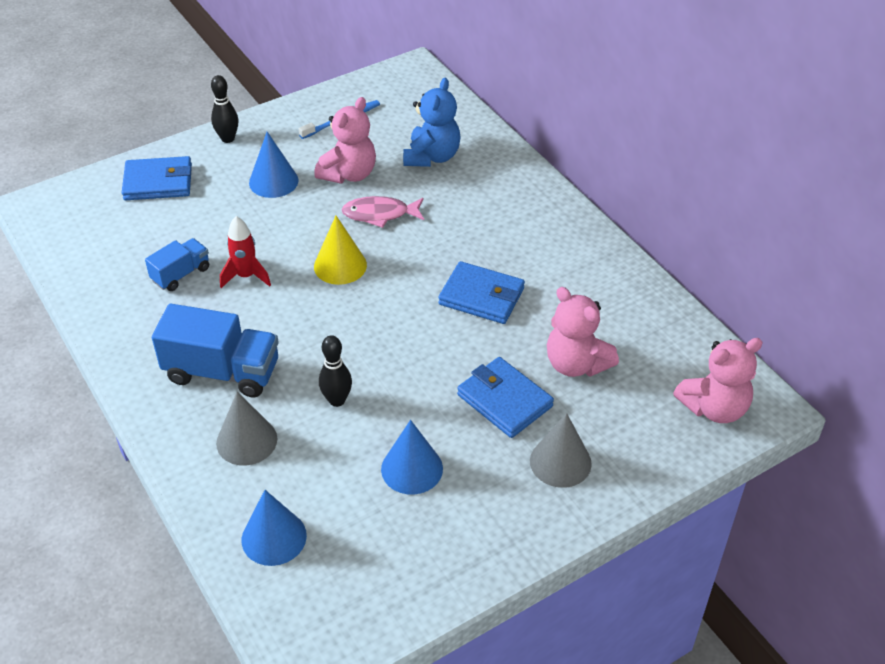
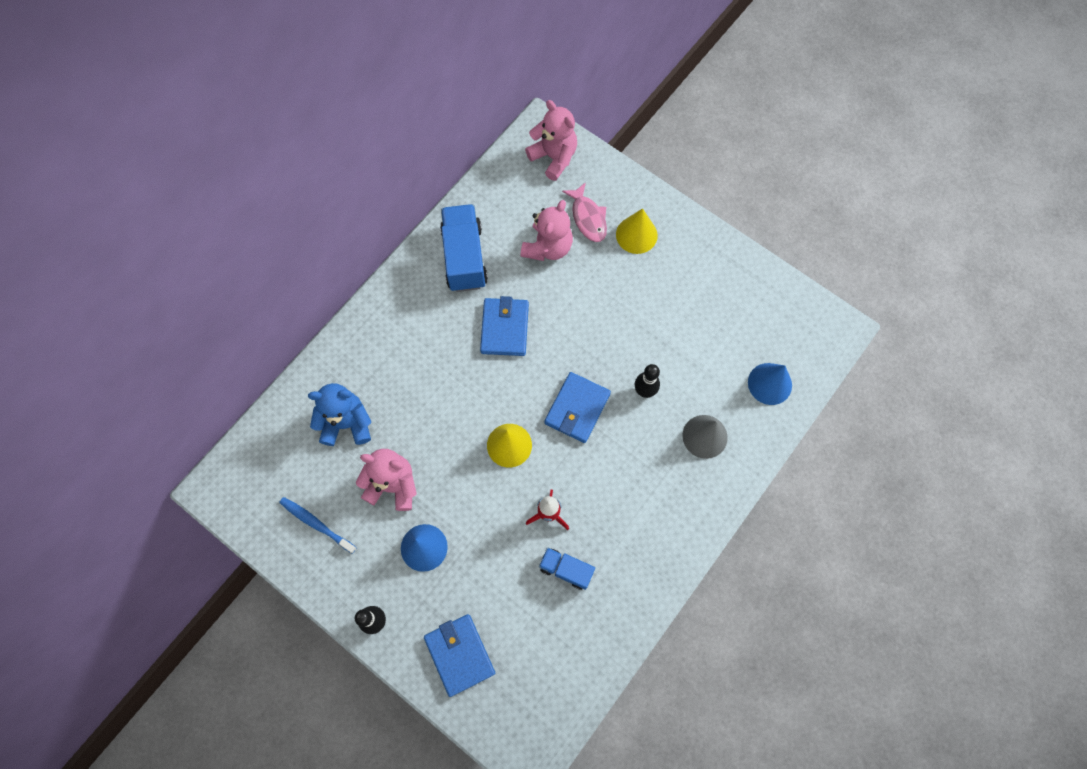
camera: 110 degrees left, 25 degrees up
blue truck [152,304,279,397] -> blue truck moved to [440,204,488,292]
pink fish [342,196,424,228] -> pink fish moved to [562,182,607,242]
blue cone [381,420,443,495] -> none
blue wallet [457,357,554,438] -> blue wallet moved to [544,372,611,443]
grey cone [530,413,592,488] -> yellow cone [616,208,658,254]

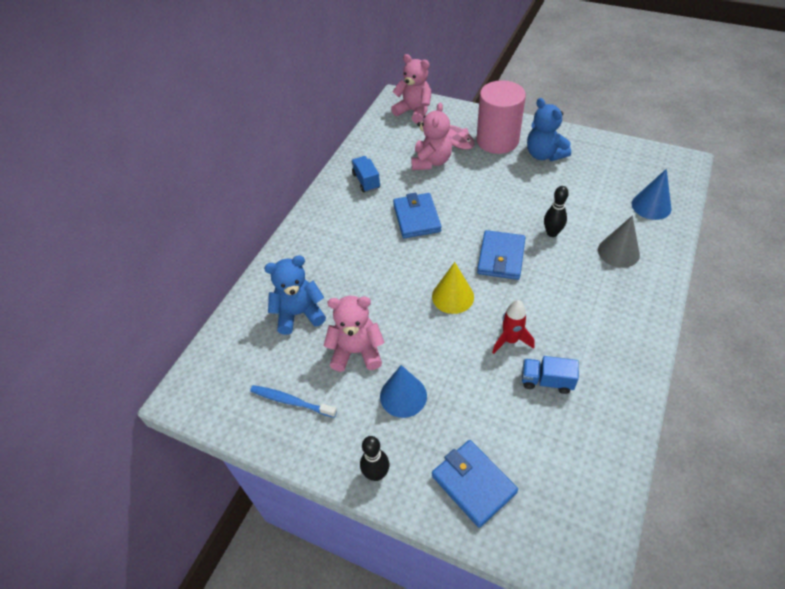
camera: 10 degrees left, 20 degrees down
blue truck [440,204,488,292] -> blue truck [351,156,380,192], size x0.57
yellow cone [616,208,658,254] -> pink cylinder [477,80,526,154]
none -> blue teddy bear [527,98,571,161]

